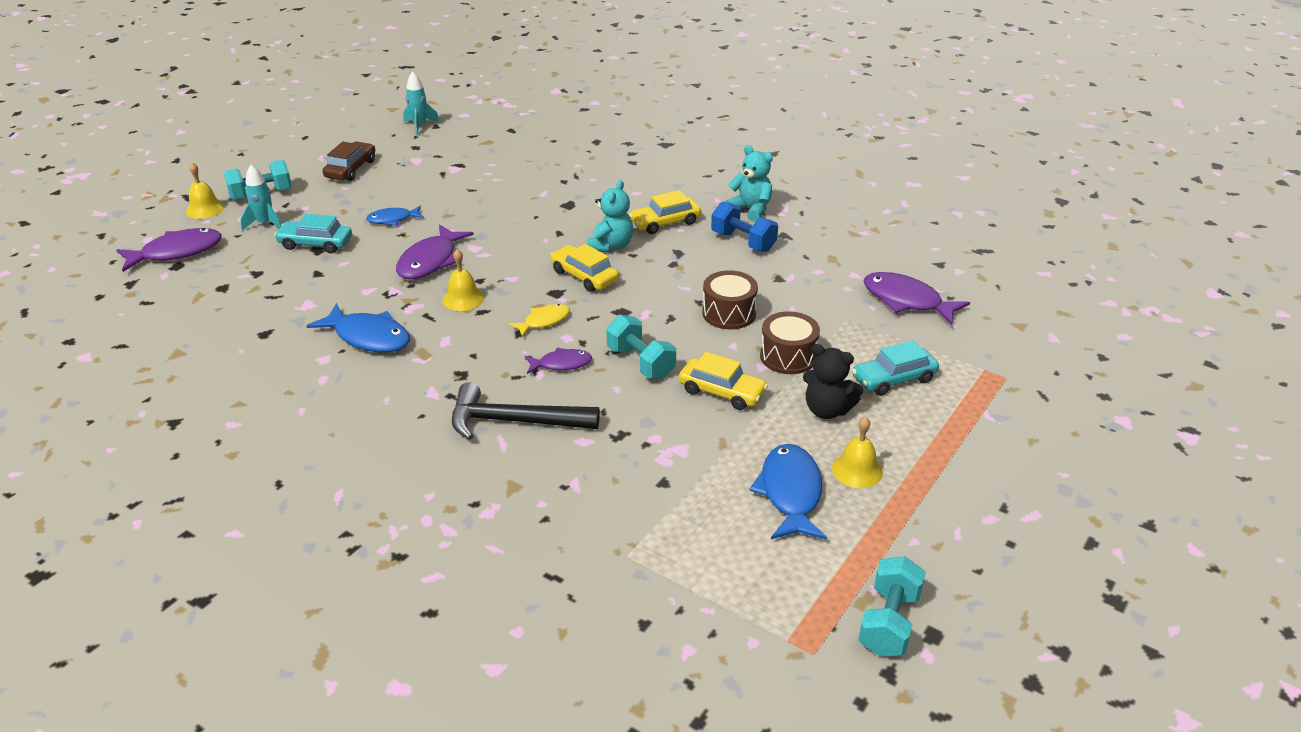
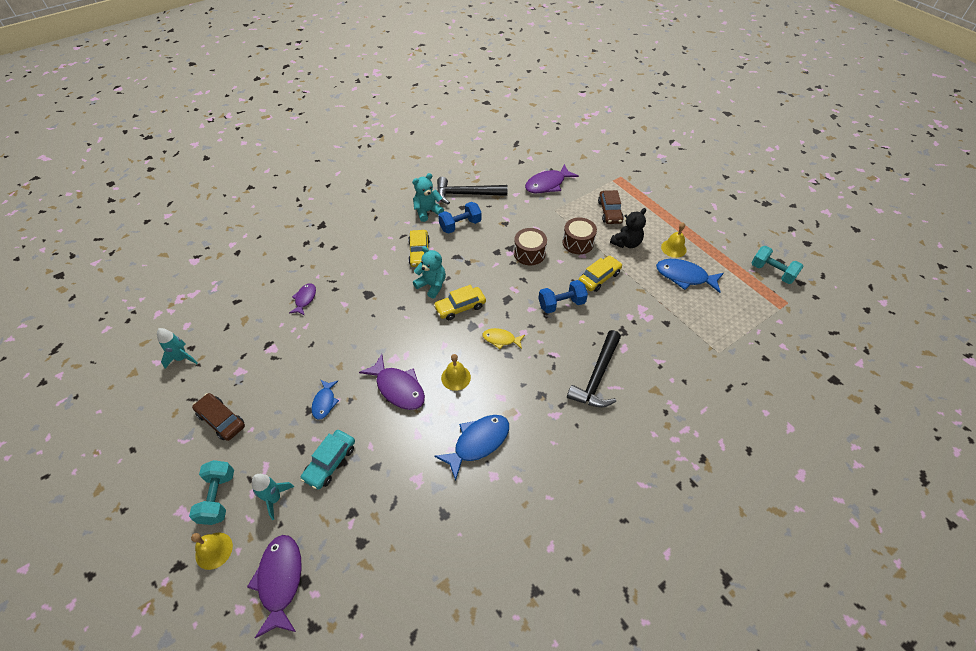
camera: 70 degrees left, 15 degrees up
yellow fish [508,304,570,337] -> yellow fish turned 60 degrees counterclockwise [483,328,525,349]
purple fish [525,347,592,374] -> purple fish moved to [289,283,316,316]
turquoise dumbbell [606,315,676,379] -> blue dumbbell [538,280,588,313]
turquoise car [852,340,939,396] -> brown car [598,190,624,224]
none -> black hammer [437,177,507,204]

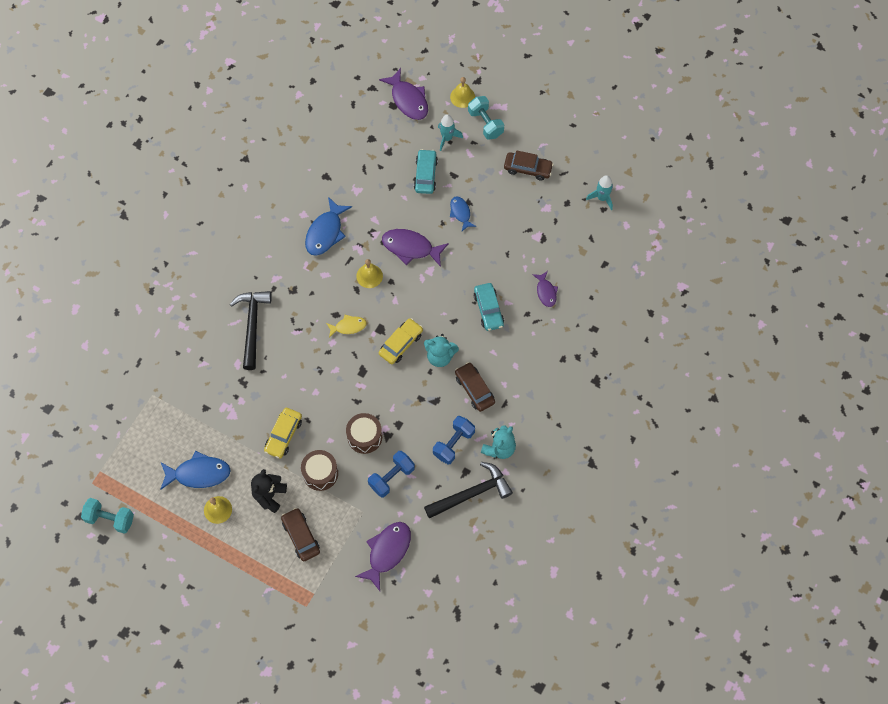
camera: 155 degrees right, 15 degrees up
yellow car [408,230,430,267] -> brown car [455,362,495,412]
blue dumbbell [538,280,588,313] -> blue dumbbell moved to [368,451,415,497]
none -> turquoise car [473,283,504,331]

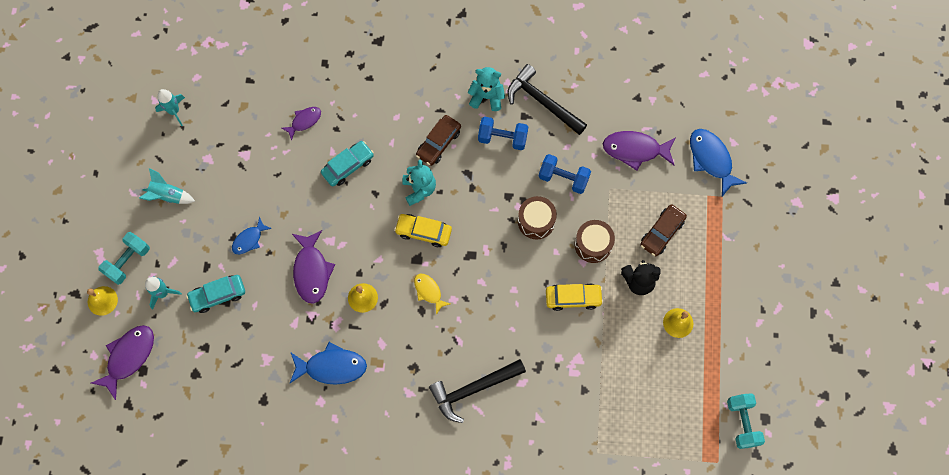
camera: 115 degrees left, 5 degrees up
blue fish [160,451,231,490] -> blue fish moved to [690,129,747,197]
brown car [504,151,554,181] -> turquoise rocket [139,168,195,204]

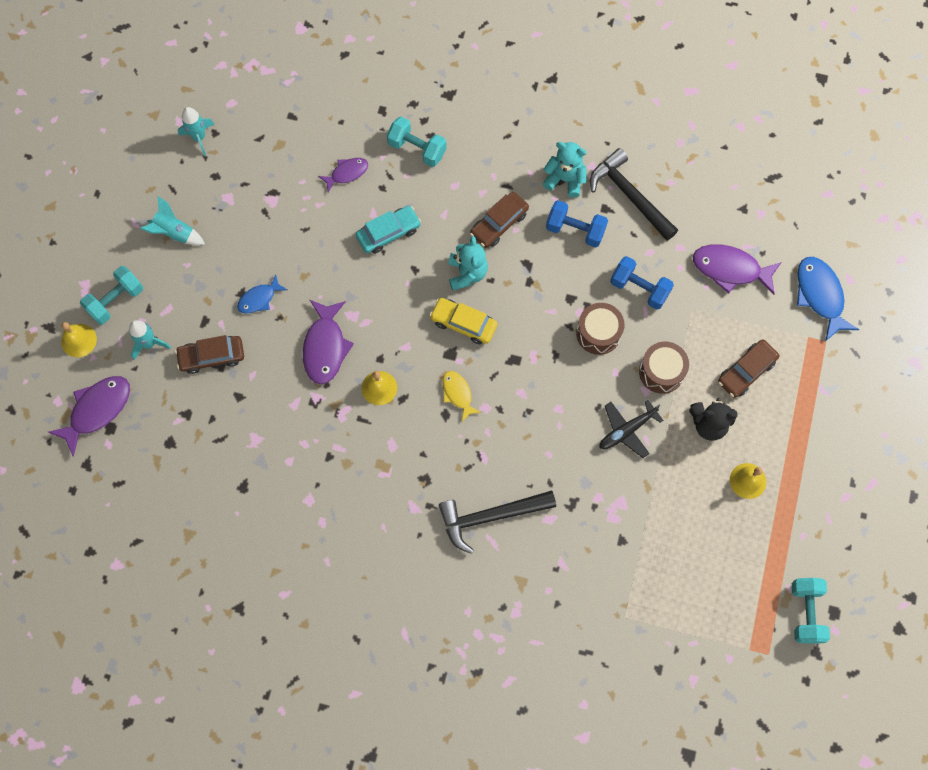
camera: 10 degrees right, 0 degrees up
turquoise car [186,275,245,313] -> brown car [175,335,244,374]
blue fish [290,342,367,385] -> none
yellow car [546,283,603,311] -> black plane [600,400,663,458]
none -> turquoise dumbbell [387,116,447,167]

